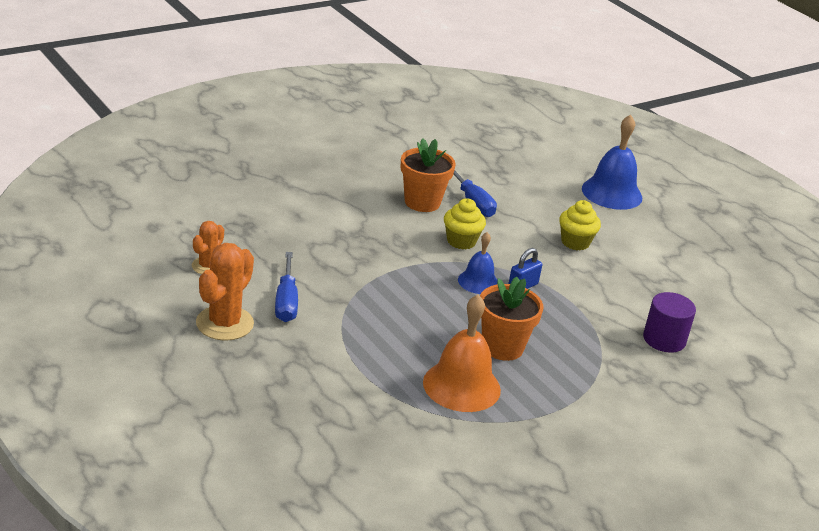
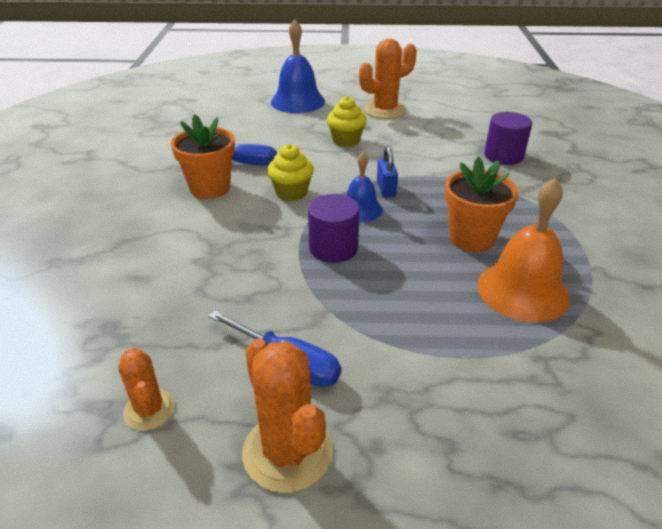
camera: 50 degrees left, 5 degrees up
none -> purple cylinder [308,194,360,263]
none -> orange cactus [359,39,417,119]

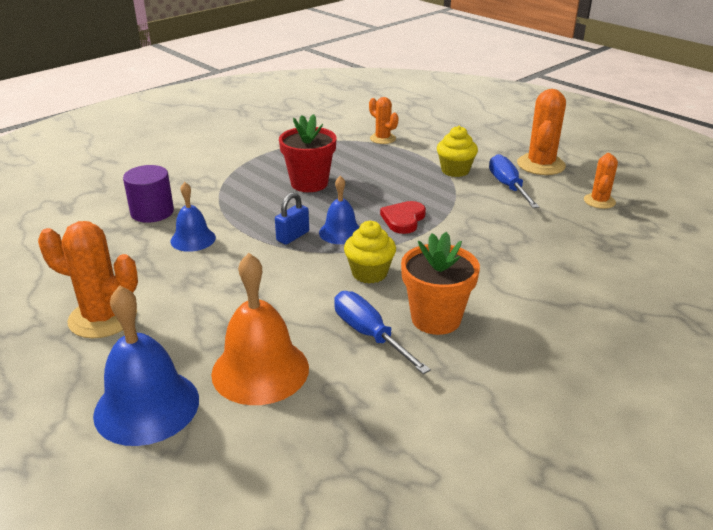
camera: 135 degrees left, 5 degrees down
purple cylinder [308,194,360,263] -> red heart [380,201,426,234]
yellow cupcake [327,96,367,147] -> yellow cupcake moved to [437,126,478,177]
orange flower pot [445,157,519,252] -> red flower pot [279,114,337,192]
orange bell [477,178,570,323] -> orange bell moved to [211,253,309,405]
none -> blue bell [171,182,216,252]
none -> orange cactus [369,97,399,144]

